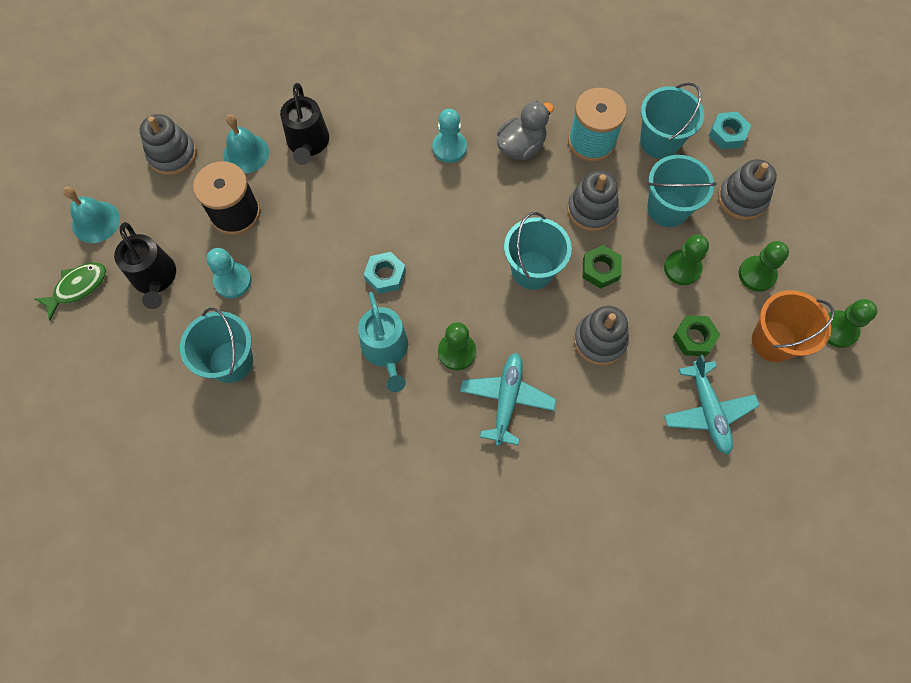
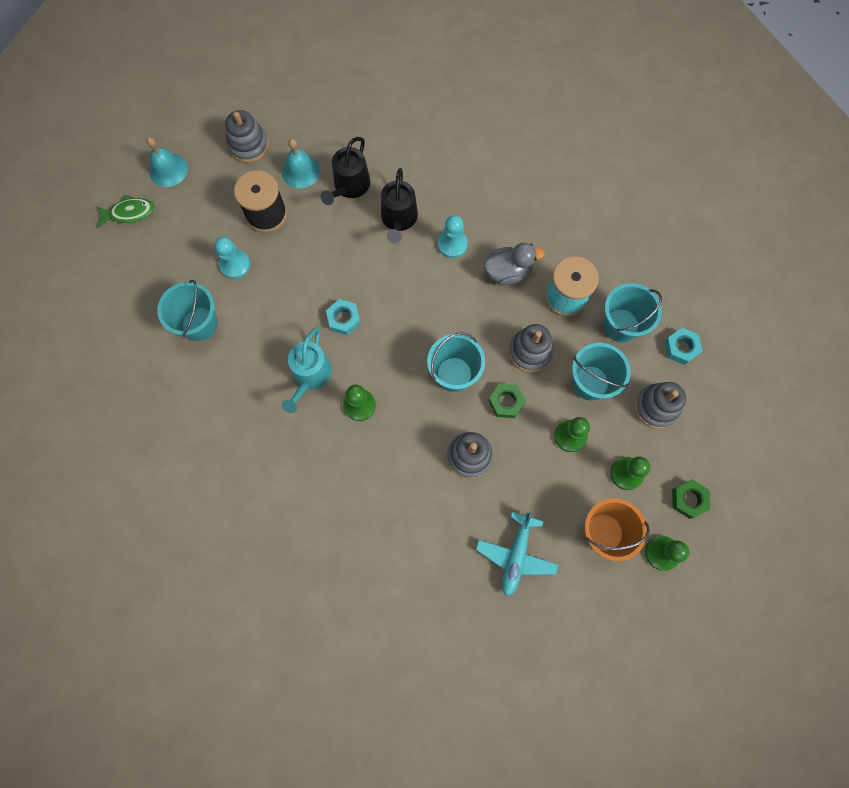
camera: 30 degrees right, 5 degrees up
black watering can [114,222,176,309] -> black watering can moved to [381,168,418,243]
turquoise plane [460,353,556,446] -> none
green nut [673,315,720,356] -> green nut moved to [672,479,710,519]

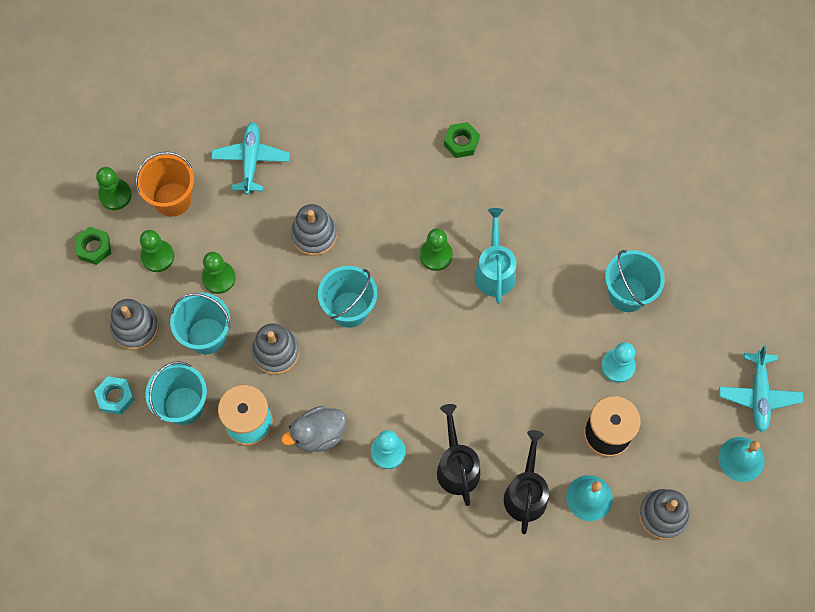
camera: 165 degrees right, 5 degrees down
green fish [96,195,155,228] -> turquoise plane [719,345,803,433]
turquoise nut [326,299,361,335] -> none
green nut [488,383,526,418] -> green nut moved to [444,122,480,158]

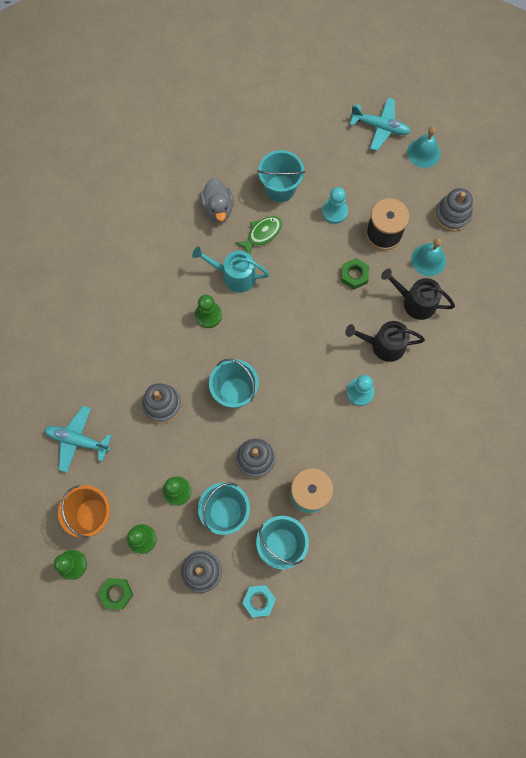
camera: 75 degrees left, 5 degrees up
grey duck [281,406,346,452] -> grey duck moved to [200,178,234,222]
green nut [444,122,480,158] -> green nut moved to [341,258,369,290]
none -> green fish [235,216,282,255]

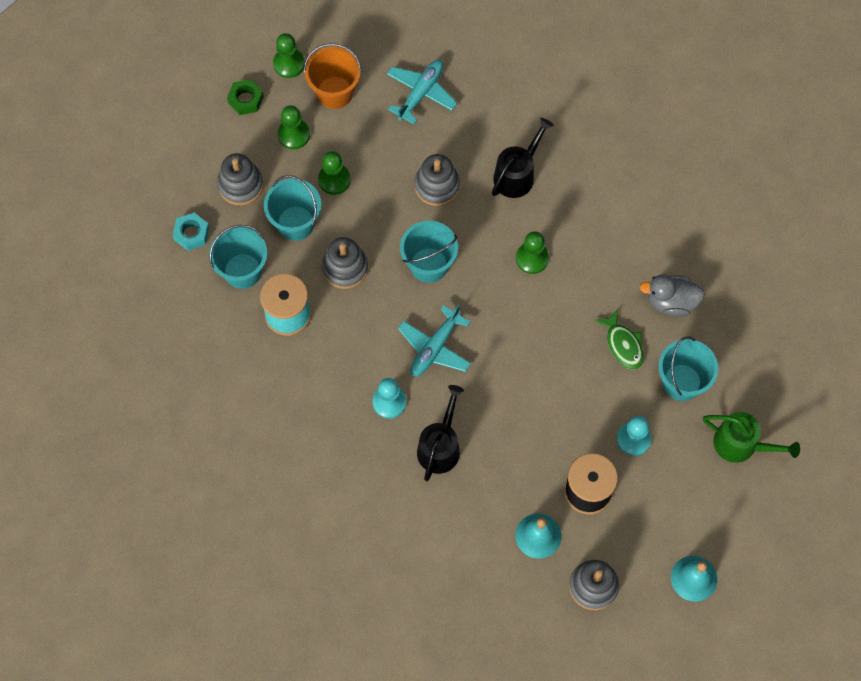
camera: 105 degrees right, 5 degrees down
turquoise watering can [192,246,269,293] -> none
green nut [341,258,369,290] -> none
turquoise plane [350,98,411,151] -> turquoise plane moved to [398,304,471,376]
black watering can [381,268,455,320] -> black watering can moved to [492,118,554,198]
none -> green watering can [703,412,800,463]

